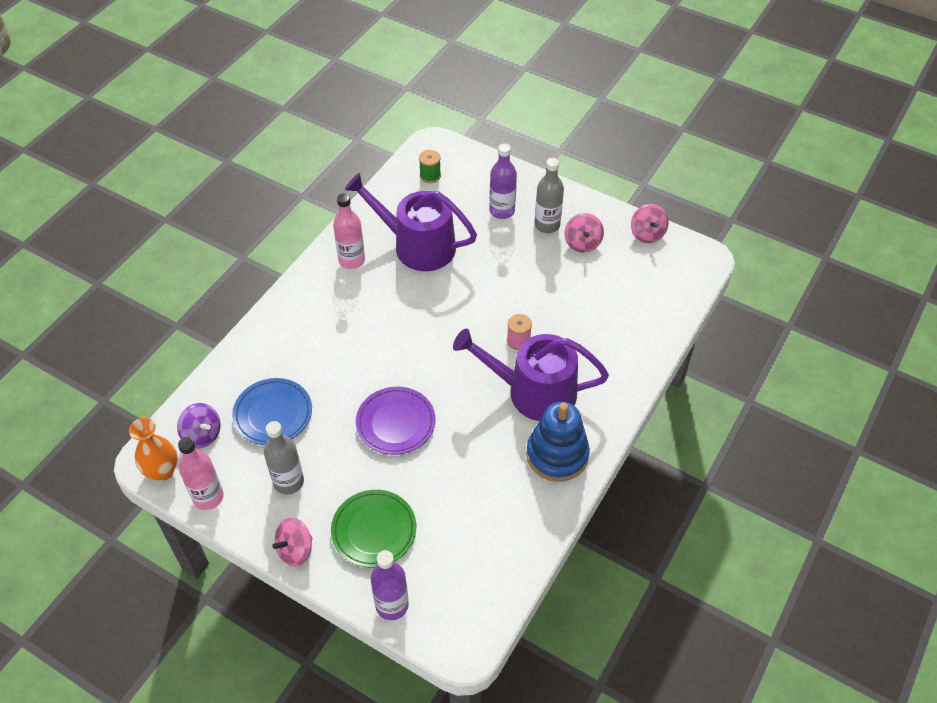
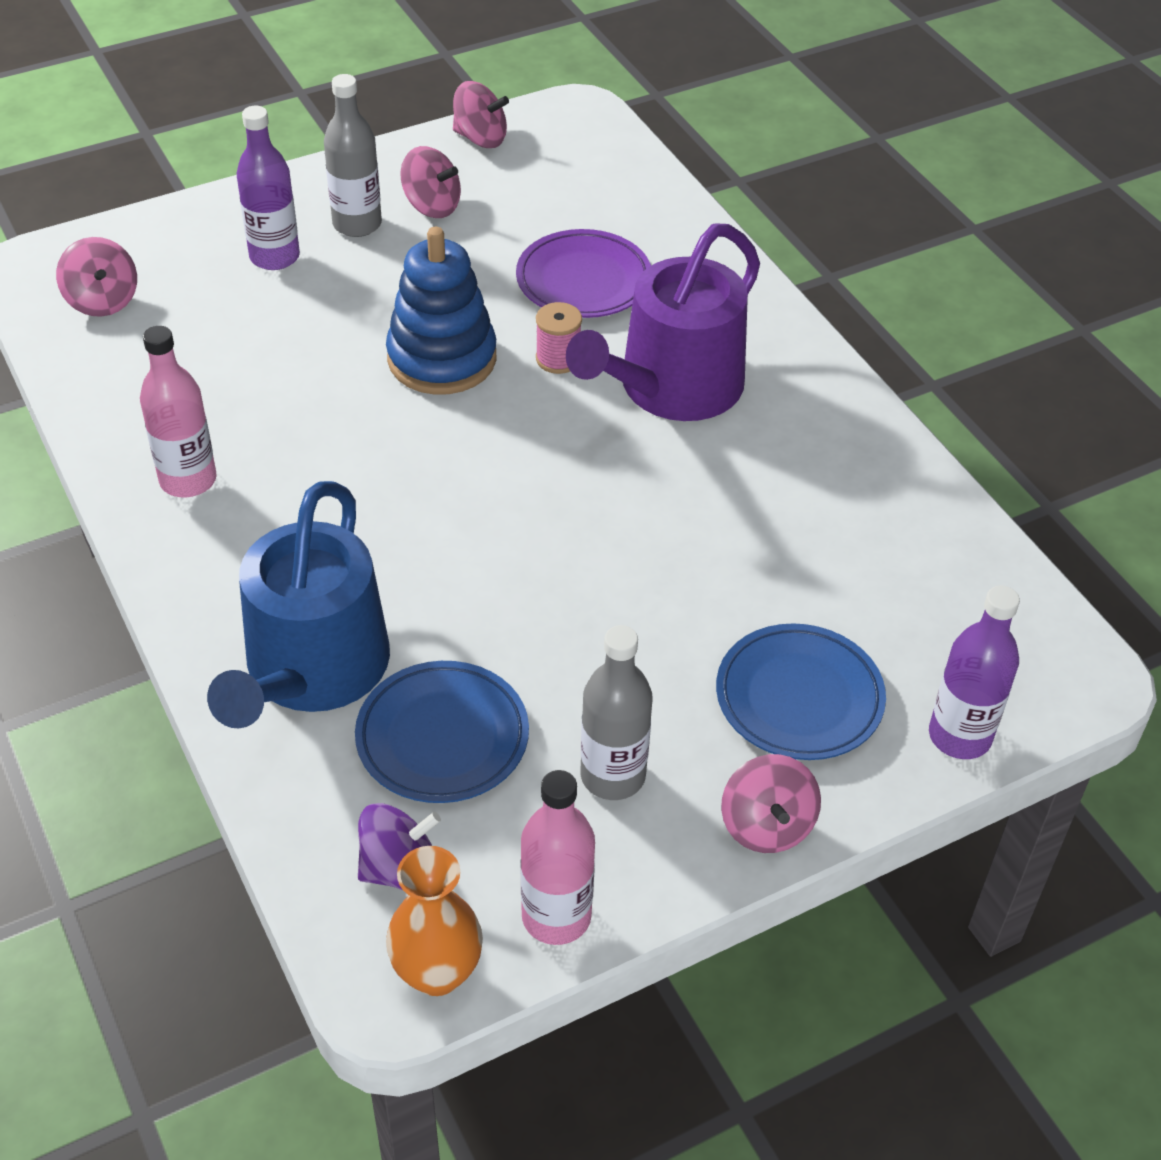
camera: 60 degrees left, 5 degrees down
green plate [331,490,416,568] -> blue plate [716,623,886,760]
purple watering can [345,173,477,271] -> none
purple plate [356,387,435,455] -> purple plate moved to [516,229,651,318]
green spool [419,150,441,183] -> pink spinning top [56,237,137,317]
blue stacking toy [526,402,590,482] -> blue stacking toy moved to [386,227,496,395]
none -> blue watering can [207,481,390,728]

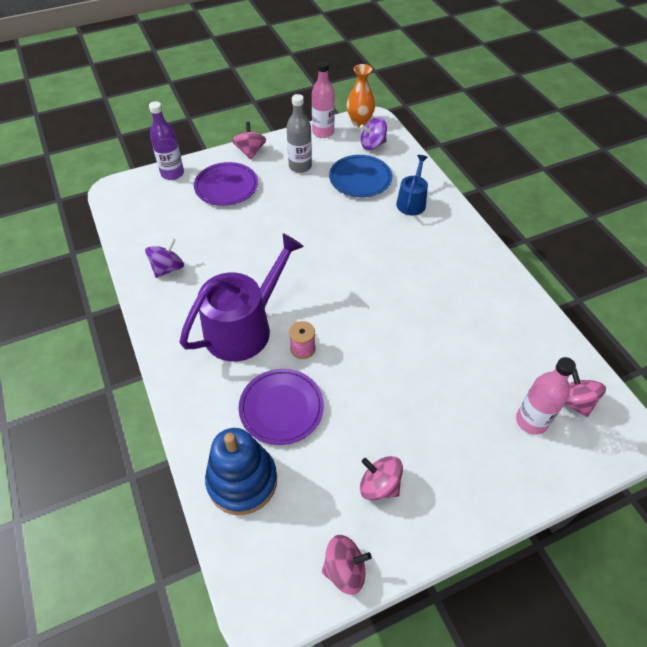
camera: 175 degrees left, 5 degrees up
pink bottle [140,326,217,497] -> pink bottle moved to [516,357,576,435]
blue watering can [207,481,390,728] -> blue watering can [396,155,428,215], size x0.53
purple bottle [237,106,300,270] -> none
grey bottle [324,74,382,237] -> none
blue stacking toy [386,227,496,395] -> blue stacking toy moved to [205,428,277,515]
pink spinning top [453,81,509,148] -> pink spinning top turned 150 degrees clockwise [322,535,372,595]
blue plate [716,623,886,760] -> purple plate [194,162,258,206]
none -> purple spinning top [145,238,184,278]

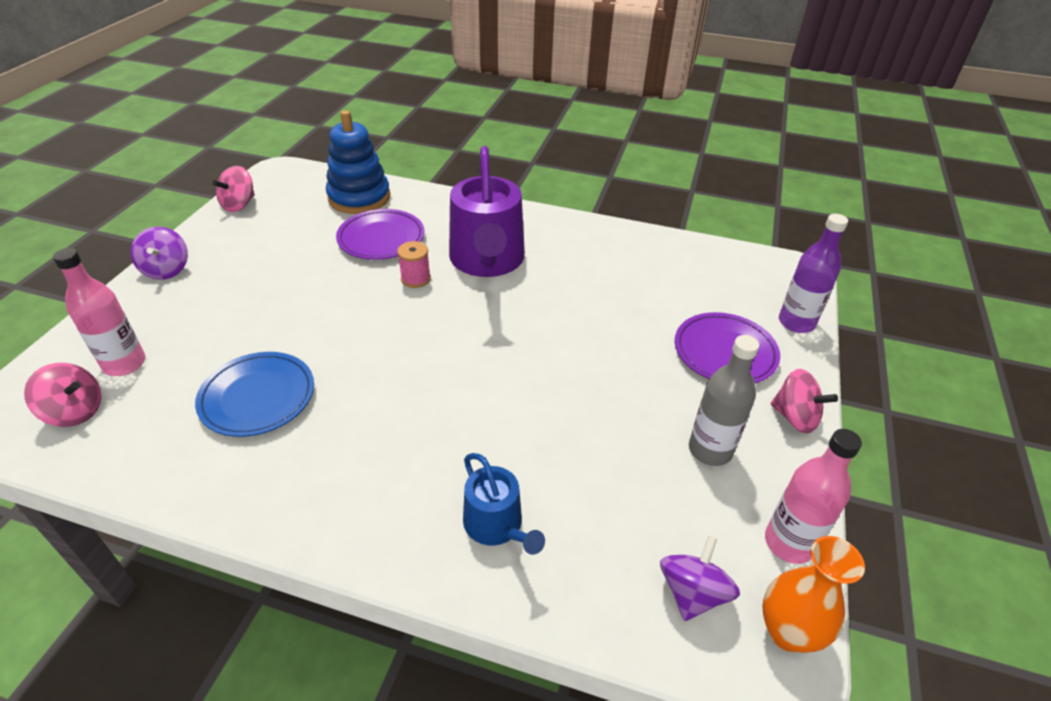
camera: 130 degrees right, 10 degrees down
purple spinning top [145,238,184,278] -> purple spinning top moved to [131,227,188,280]
blue plate [329,155,392,197] -> blue plate moved to [195,352,314,437]
pink spinning top [360,456,403,500] -> none

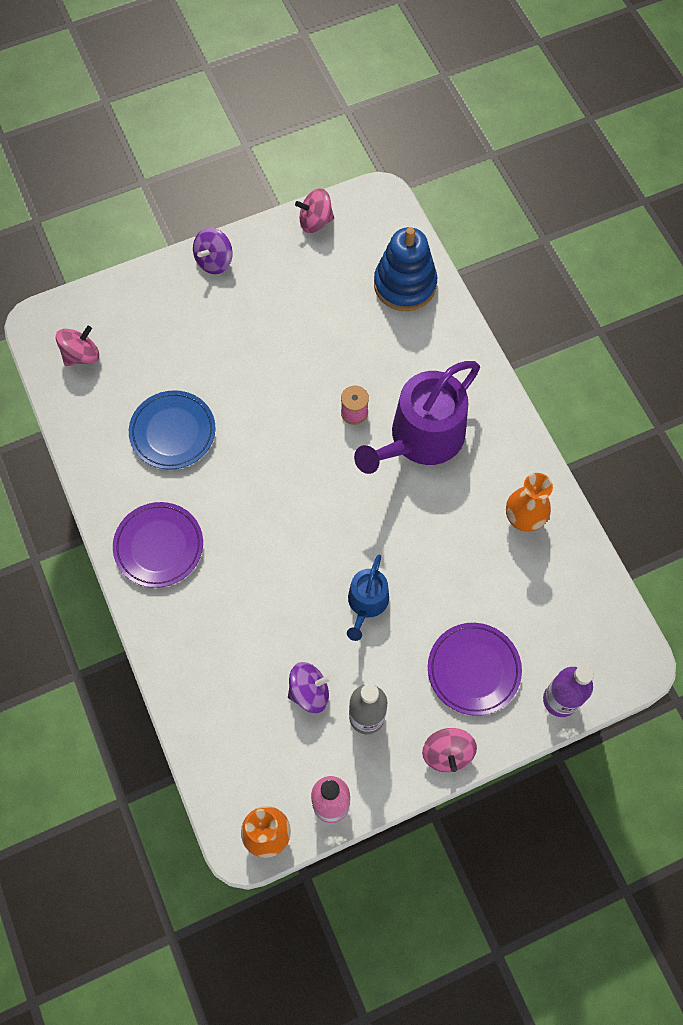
camera: 50 degrees right, 25 degrees up
pink spinning top [24,363,102,427] -> pink spinning top turned 105 degrees counterclockwise [56,326,99,366]
pink bottle [53,248,145,376] -> none
purple plate [336,209,425,260] -> purple plate moved to [113,502,203,588]
blue watering can [463,453,545,555] -> blue watering can moved to [347,554,389,641]
purple spinning top [660,535,740,621] -> purple spinning top moved to [288,662,332,713]
none -> orange vase [506,473,553,532]

